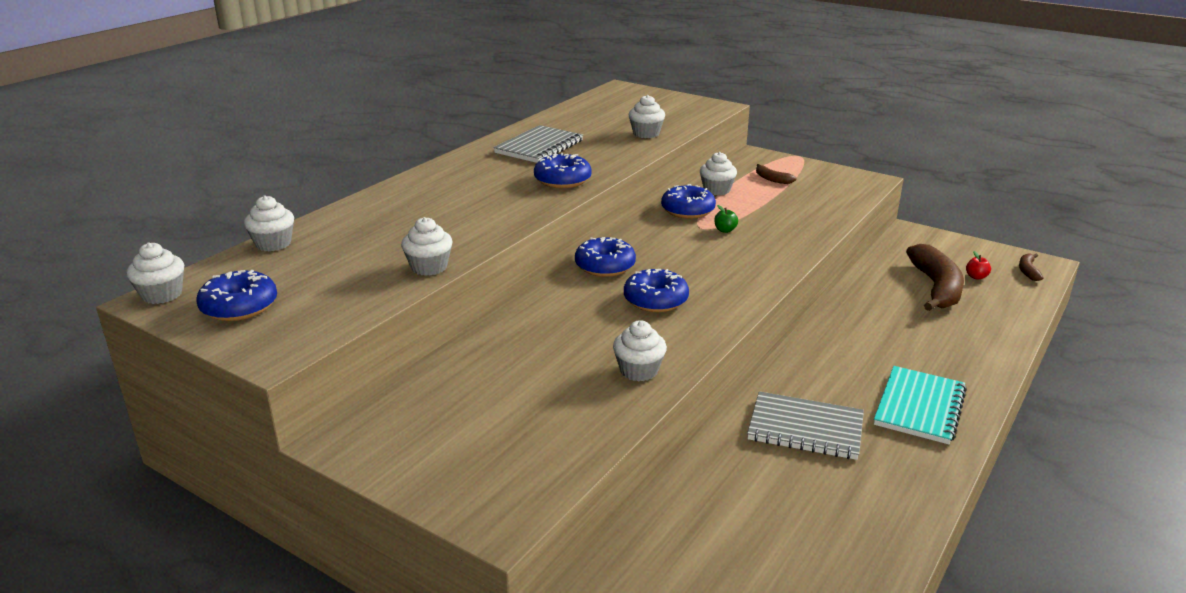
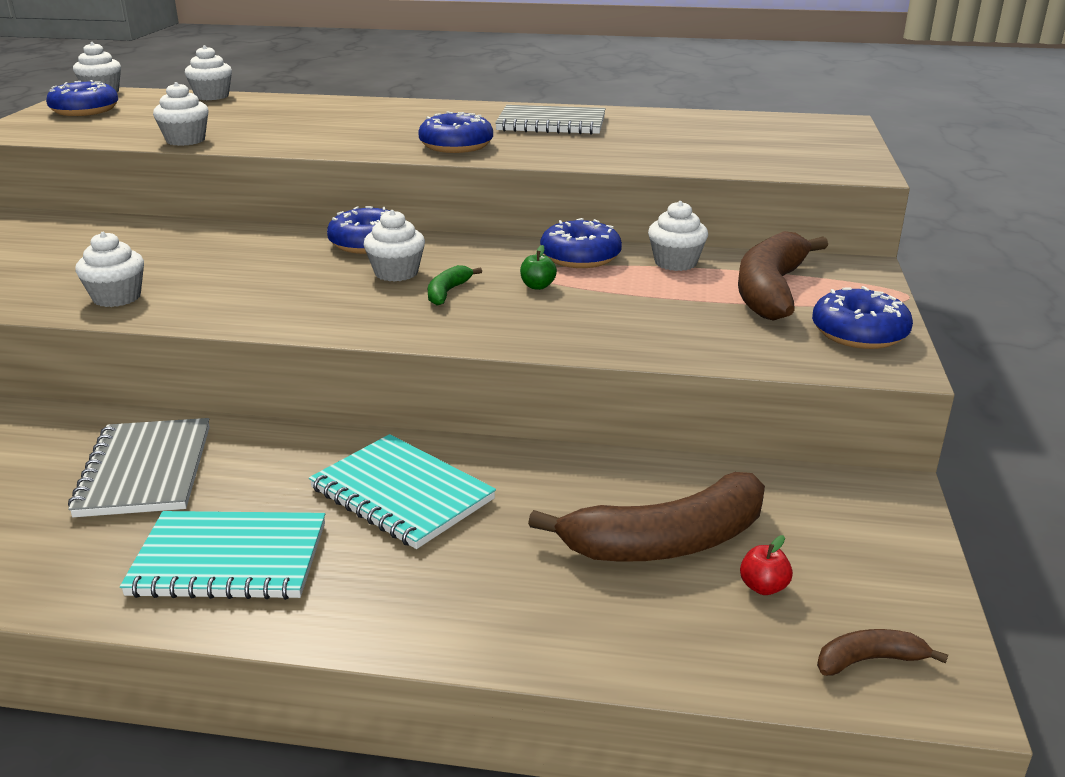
camera: 65 degrees right, 0 degrees up
blue donut [624,269,689,312] -> blue donut moved to [812,286,913,349]
white cupcake [628,95,665,138] -> white cupcake moved to [364,210,425,282]
brown banana [756,164,797,184] -> brown banana [738,231,828,321], size x2.21
none -> turquoise notebook [309,434,496,549]
none -> green banana [428,265,482,306]

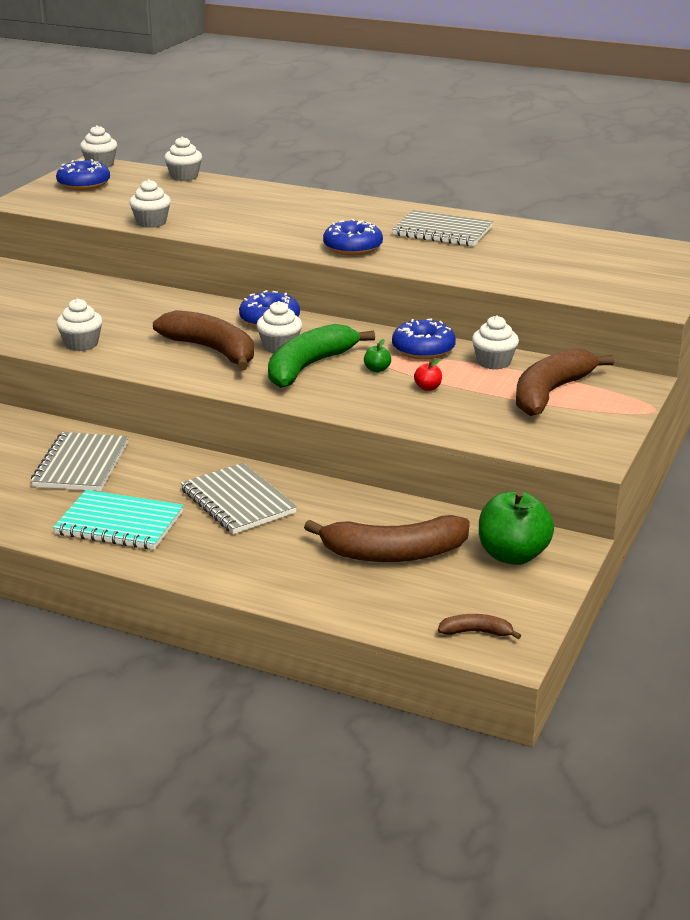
camera: 15 degrees right, 0 degrees up
turquoise notebook [309,434,496,549] -> grey notebook [181,463,297,534]
green banana [428,265,482,306] -> green banana [268,324,375,388], size x2.21
red apple [740,535,793,595] -> red apple moved to [414,359,442,391]
blue donut [812,286,913,349] -> none
none -> brown banana [153,310,254,370]
none -> green apple [479,491,554,565]

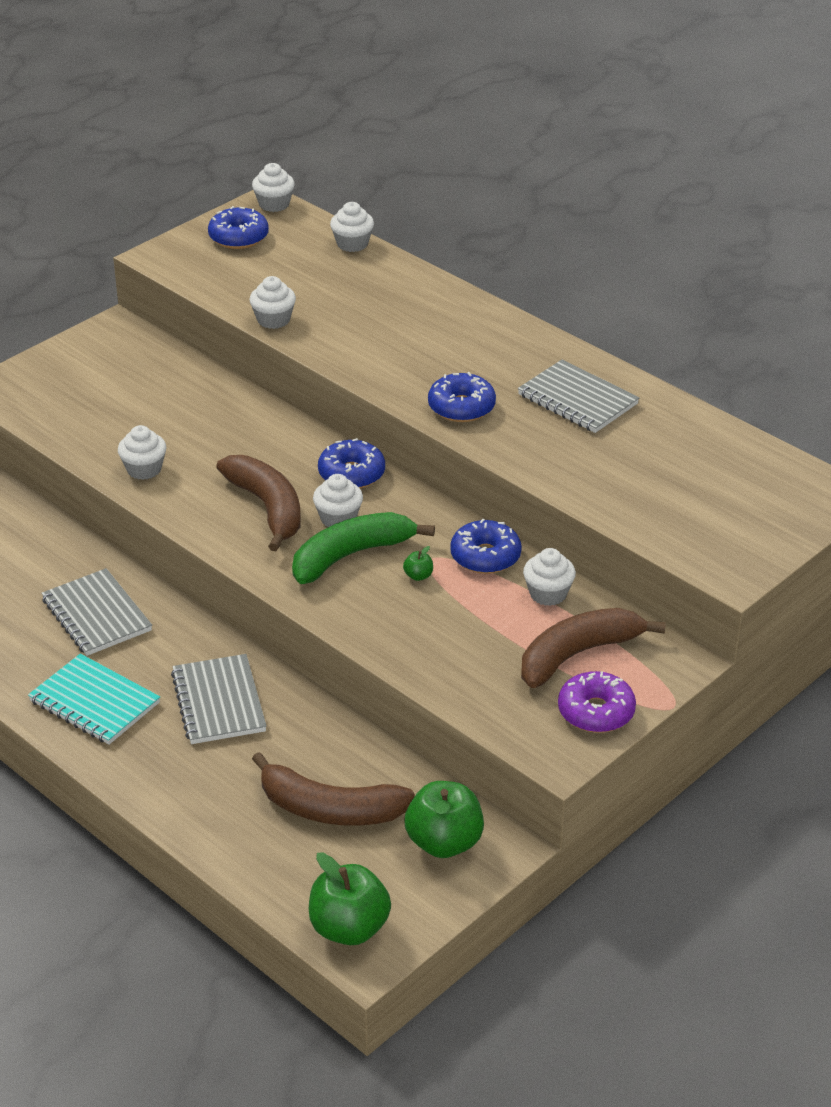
camera: 20 degrees right, 10 degrees up
grey notebook [31,432,128,491] -> grey notebook turned 60 degrees counterclockwise [41,568,152,656]
red apple [414,359,442,391] -> none
brown banana [438,614,521,639] -> green apple [309,852,391,945]
none -> purple donut [558,671,636,733]

